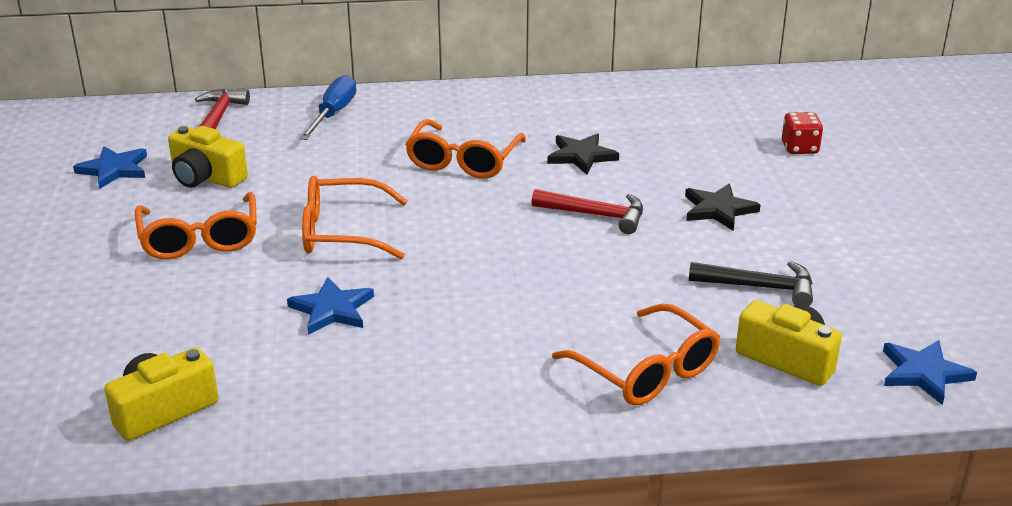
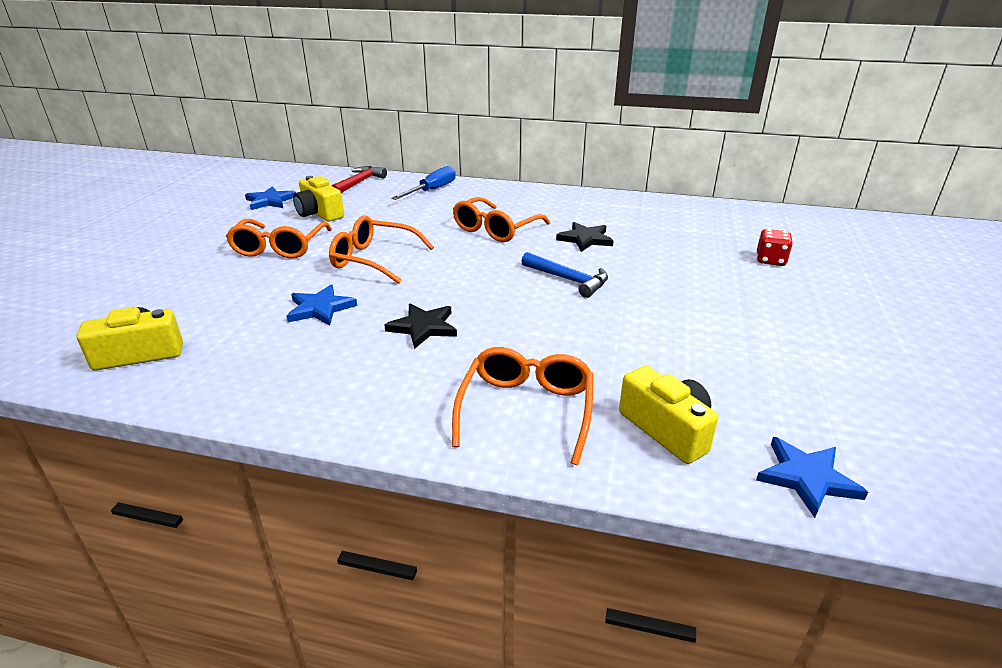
camera: 20 degrees right, 0 degrees up
red hammer [532,189,643,234] -> blue hammer [521,252,608,298]
orange glasses [552,304,720,406] -> orange glasses turned 150 degrees counterclockwise [452,347,594,465]
black star [685,184,761,231] -> black star moved to [384,304,457,349]
black hammer [689,261,813,306] -> none

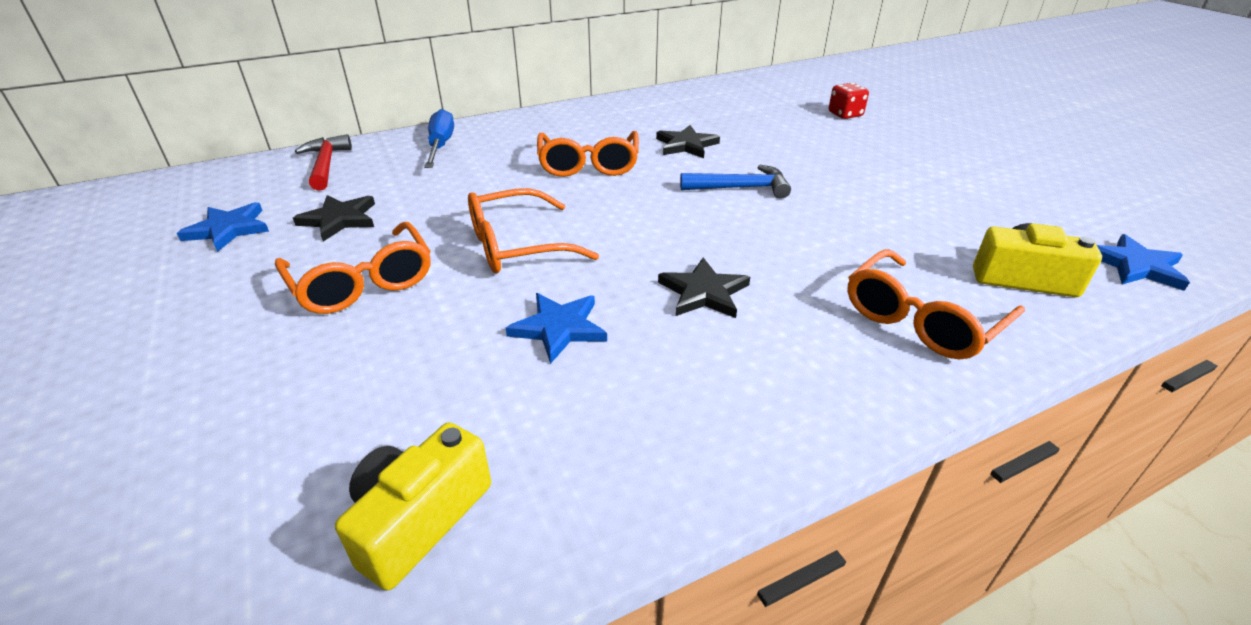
camera: 40 degrees left, 5 degrees up
yellow camera [293,176,344,222] -> black star [293,195,375,241]
orange glasses [452,347,594,465] -> orange glasses turned 105 degrees counterclockwise [847,249,1025,359]

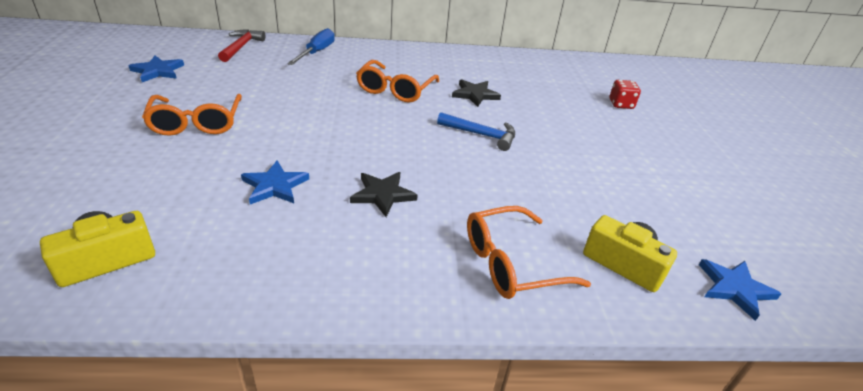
camera: 20 degrees right, 0 degrees up
black star [293,195,375,241] -> none
orange glasses [468,188,599,273] -> none

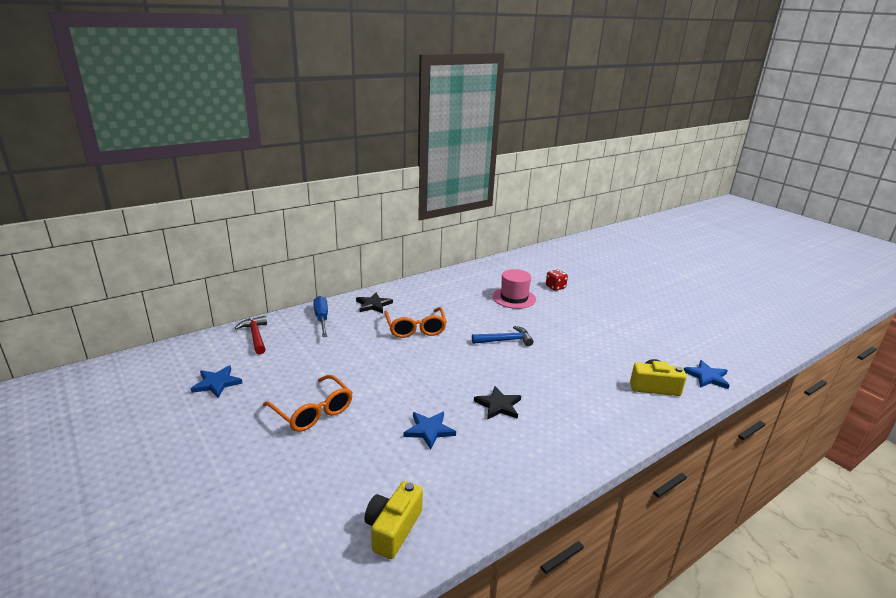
camera: 30 degrees left, 10 degrees down
black star [452,79,501,107] -> black star moved to [356,293,393,313]
orange glasses [467,206,591,299] -> none
none -> pink hat [493,269,536,309]

